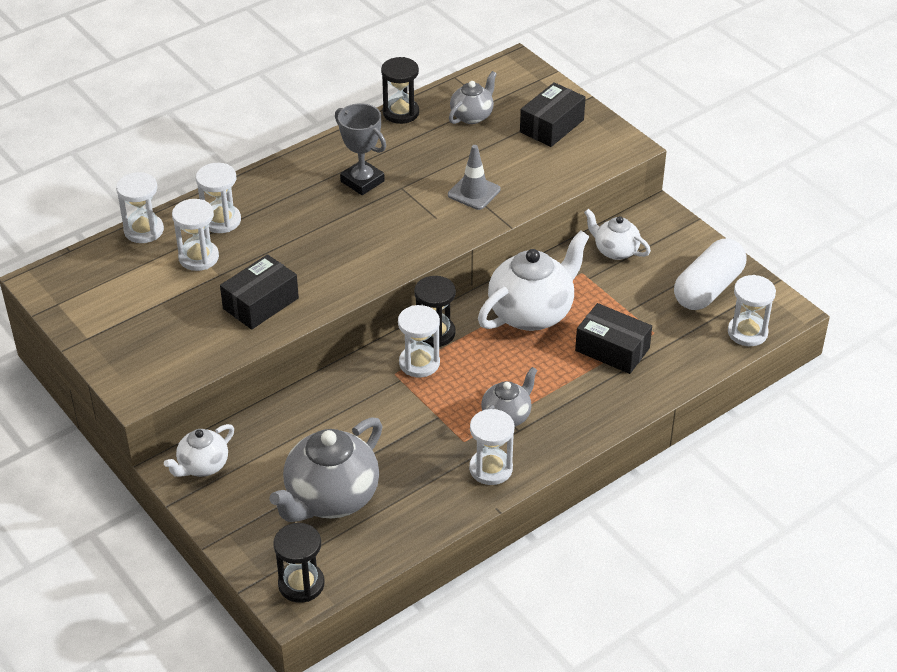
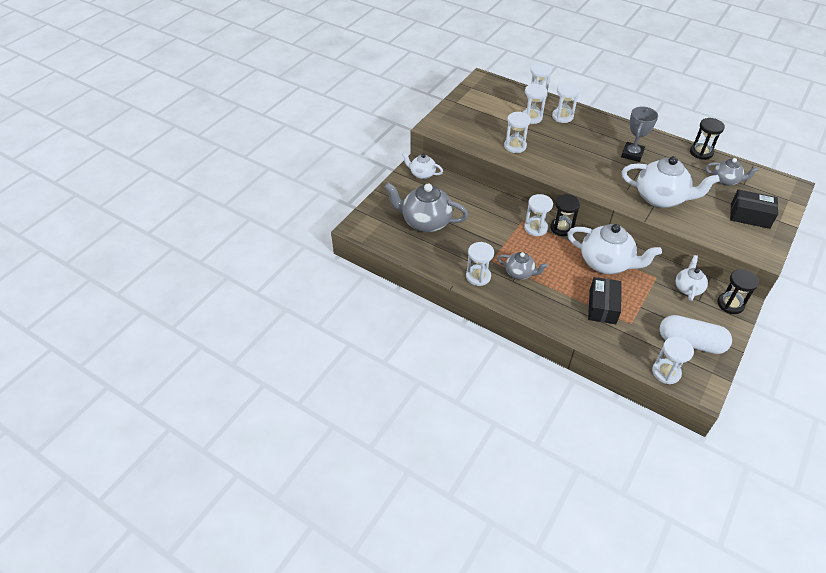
camera: 70 degrees right, 5 degrees up
black box [220,254,299,330] -> white hourglass [504,112,531,153]
black hourglass [273,523,325,603] -> black hourglass moved to [717,269,759,314]
grey traffic cone [448,145,501,210] -> white teapot [622,156,720,208]

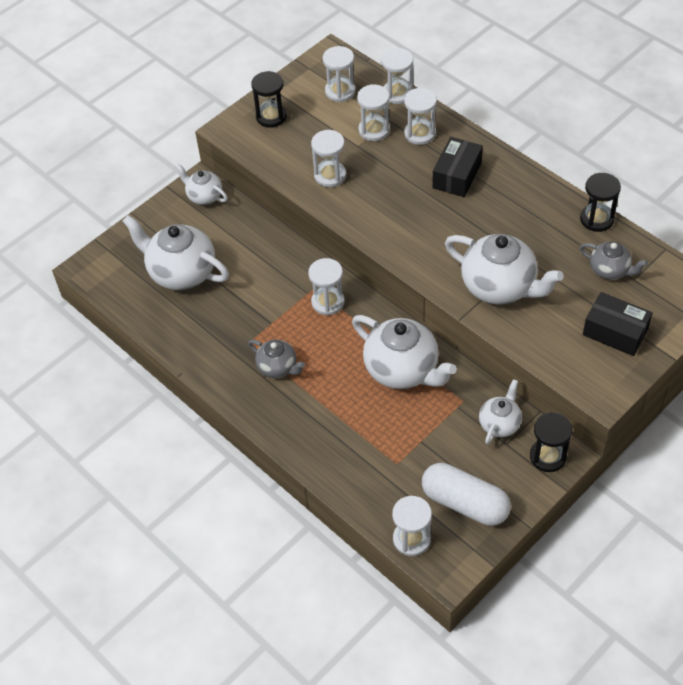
camera: 15 degrees right, 5 degrees up
grey teapot [384,183,468,232] -> white teapot [122,215,229,290]
white hourglass [466,242,494,286] -> white hourglass moved to [323,46,356,102]
black hourglass [550,194,580,236] -> black hourglass moved to [251,71,287,128]
black box [588,277,622,324] -> black box moved to [432,137,483,197]
grey trophy [621,106,658,162] -> none

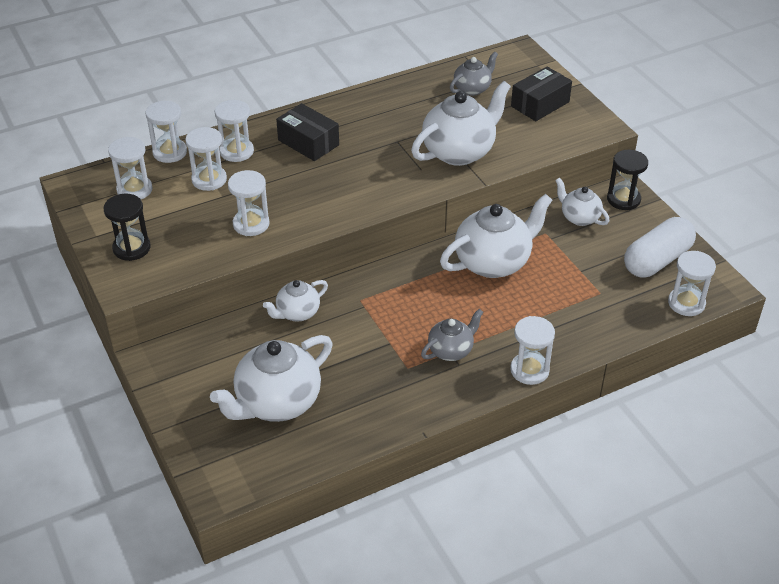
camera: 75 degrees left, 10 degrees down
white teapot [176,164,228,205] -> white teapot moved to [263,280,328,322]
white hourglass [308,258,345,315] -> white hourglass moved to [510,316,555,385]
black hourglass [580,173,621,232] -> none

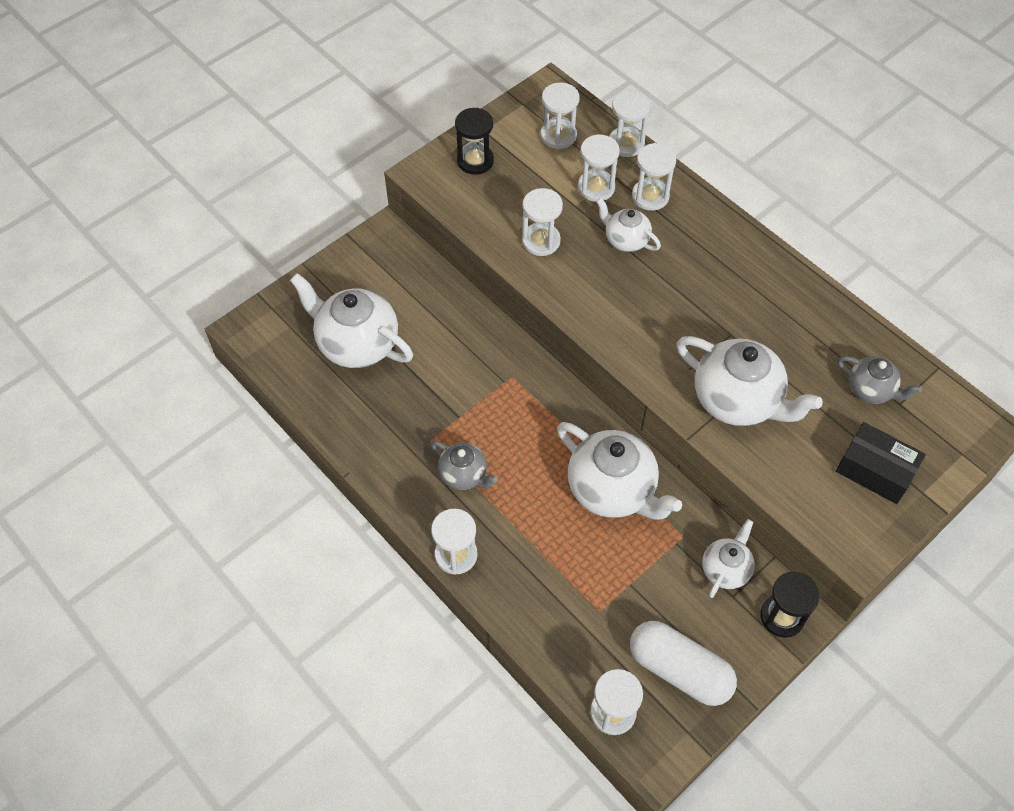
camera: 75 degrees right, 15 degrees up
white teapot [263,280,328,322] -> white teapot moved to [596,198,661,252]
black box [276,103,339,161] -> none

